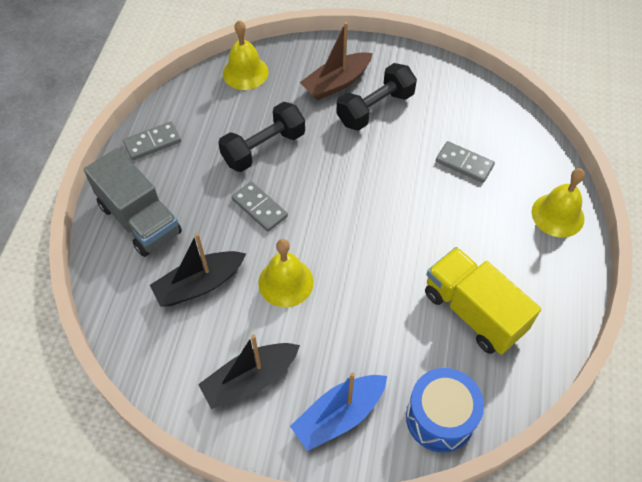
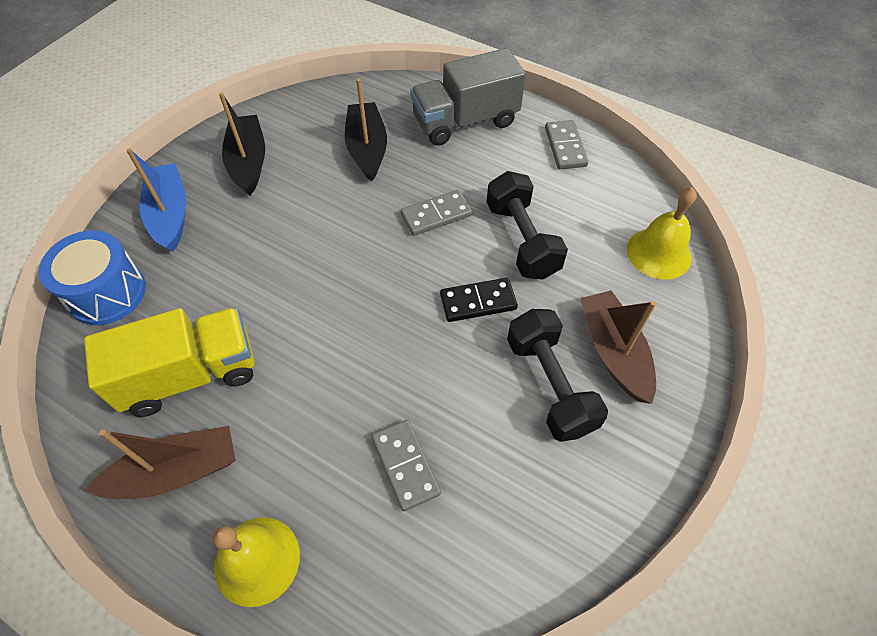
camera: 110 degrees right, 0 degrees up
yellow bell [258,239,314,307] -> none
grey domino [436,141,495,183] -> grey domino turned 75 degrees counterclockwise [372,420,441,512]
none -> brown boat [85,426,236,499]
none -> black domino [440,278,518,322]

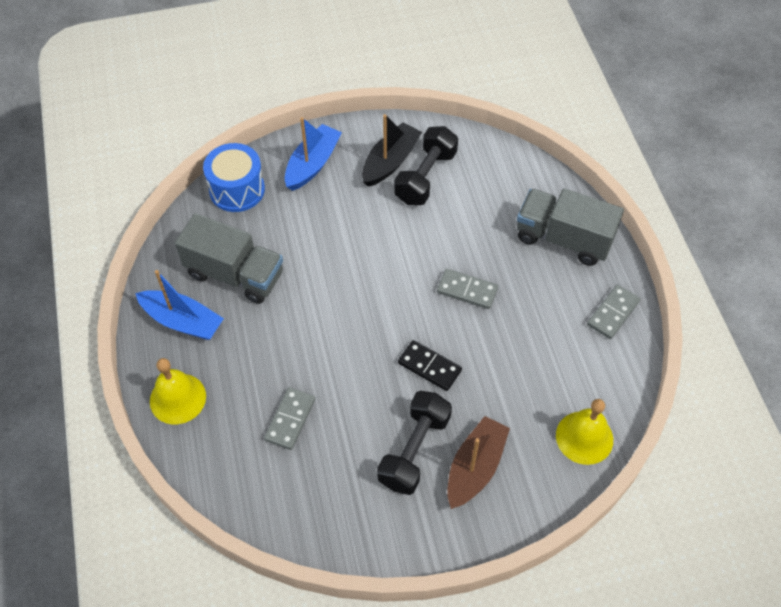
camera: 45 degrees right, 0 degrees up
yellow truck [84,307,254,417] -> grey truck [175,213,283,304]
brown boat [85,426,236,499] -> blue boat [135,270,224,340]
black boat [345,78,387,182] -> none
black dumbbell [486,171,568,280] -> black dumbbell moved to [394,126,458,205]

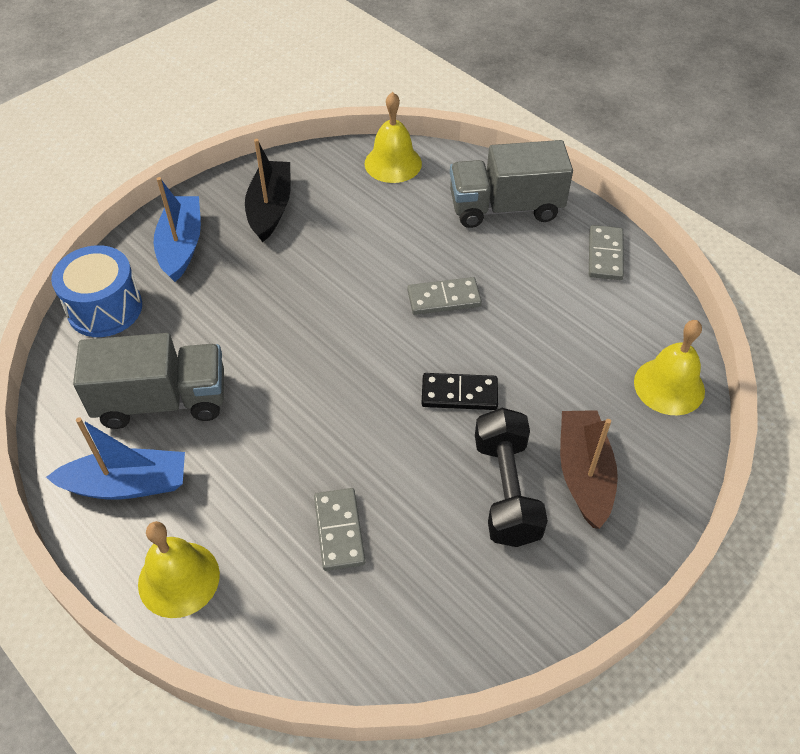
camera: 30 degrees left, 5 degrees down
black dumbbell [394,126,458,205] -> none
none -> yellow bell [365,92,422,183]

